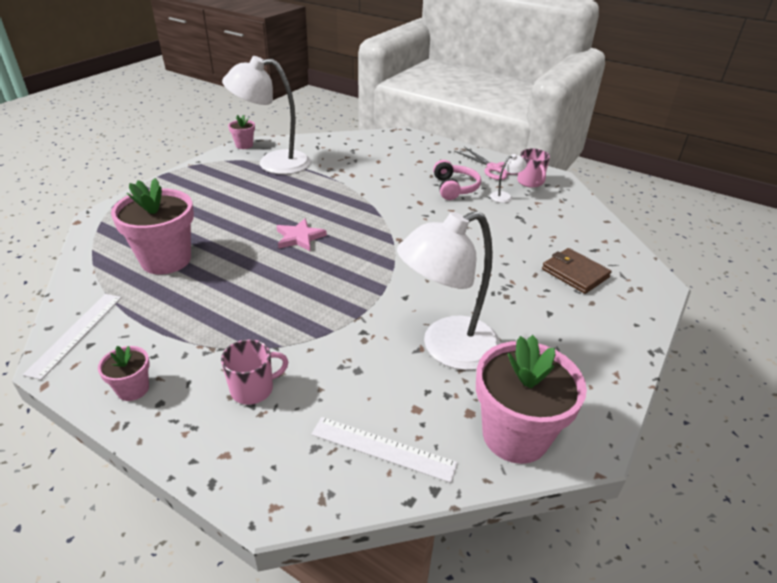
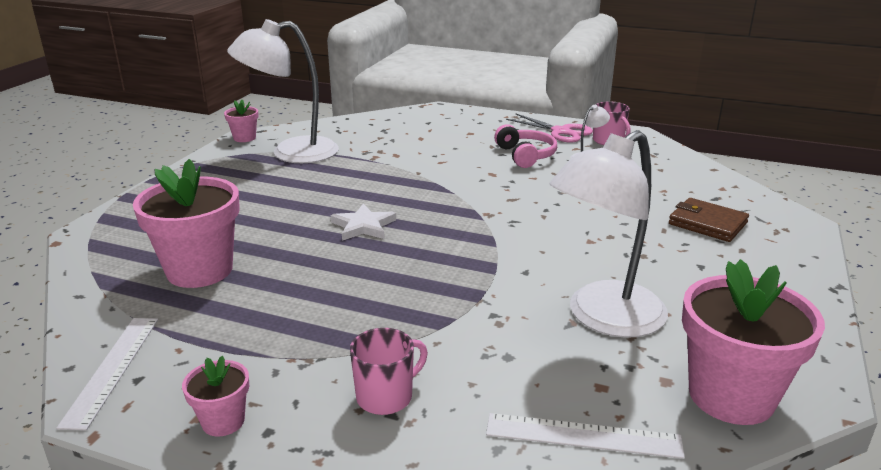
camera: 10 degrees left, 10 degrees down
pink star [276,218,327,251] -> white star [331,203,396,241]

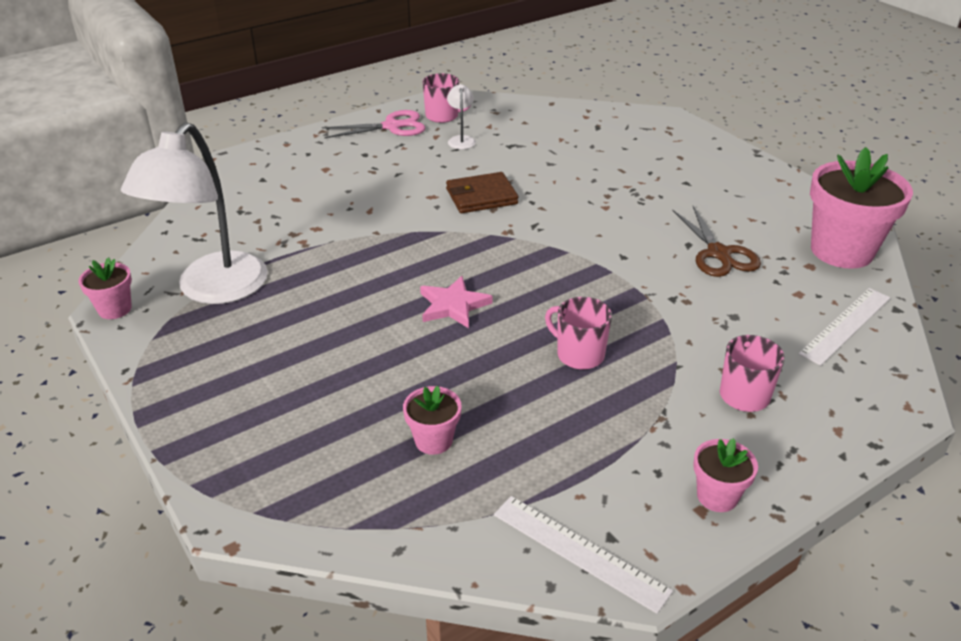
camera: 55 degrees left, 10 degrees up
pink flower pot [133,159,240,288] -> pink flower pot [403,386,461,455], size x0.49
white star [331,203,396,241] -> pink star [420,276,493,328]
pink headphones [494,124,557,168] -> none
white lamp [549,130,668,338] -> brown scissors [672,206,761,277]
brown wallet [669,198,749,242] -> brown wallet moved to [446,172,518,213]
none -> pink mug [545,297,612,370]

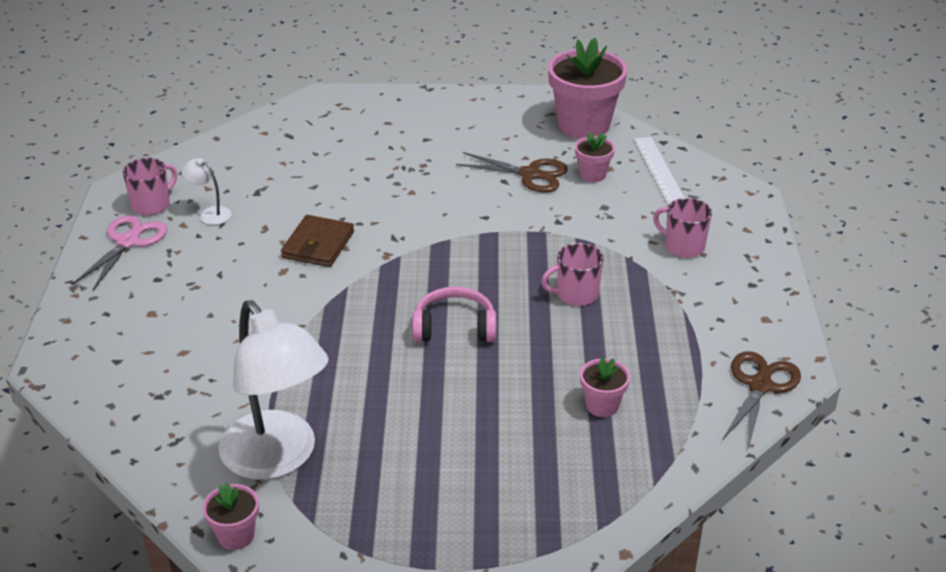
camera: 55 degrees left, 0 degrees up
pink star [420,276,493,328] -> pink headphones [412,287,496,342]
white ruler [494,496,673,614] -> brown scissors [722,351,801,449]
pink flower pot [693,438,758,512] -> pink flower pot moved to [575,132,615,182]

